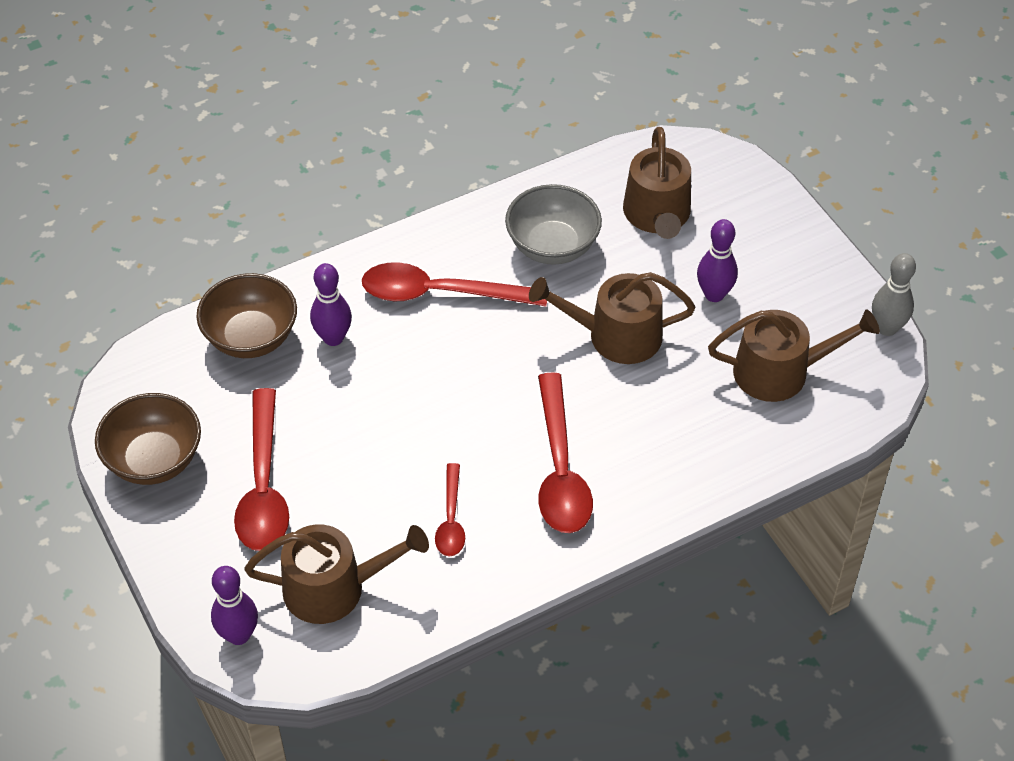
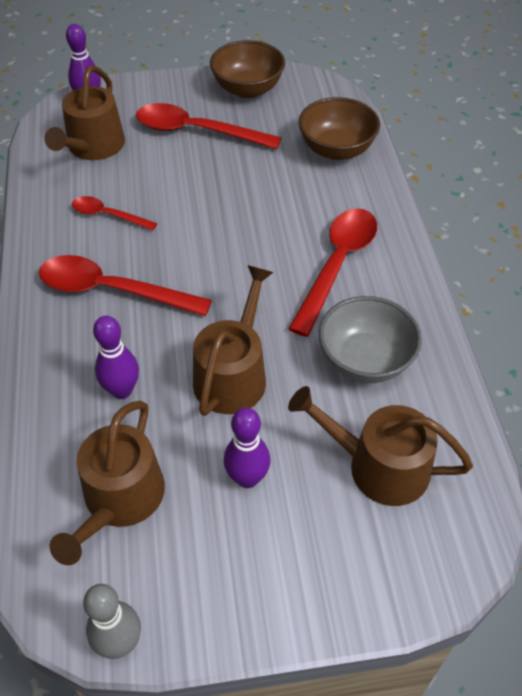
camera: 110 degrees right, 0 degrees up
purple bowling pin [310,263,352,346] -> purple bowling pin moved to [93,316,139,399]

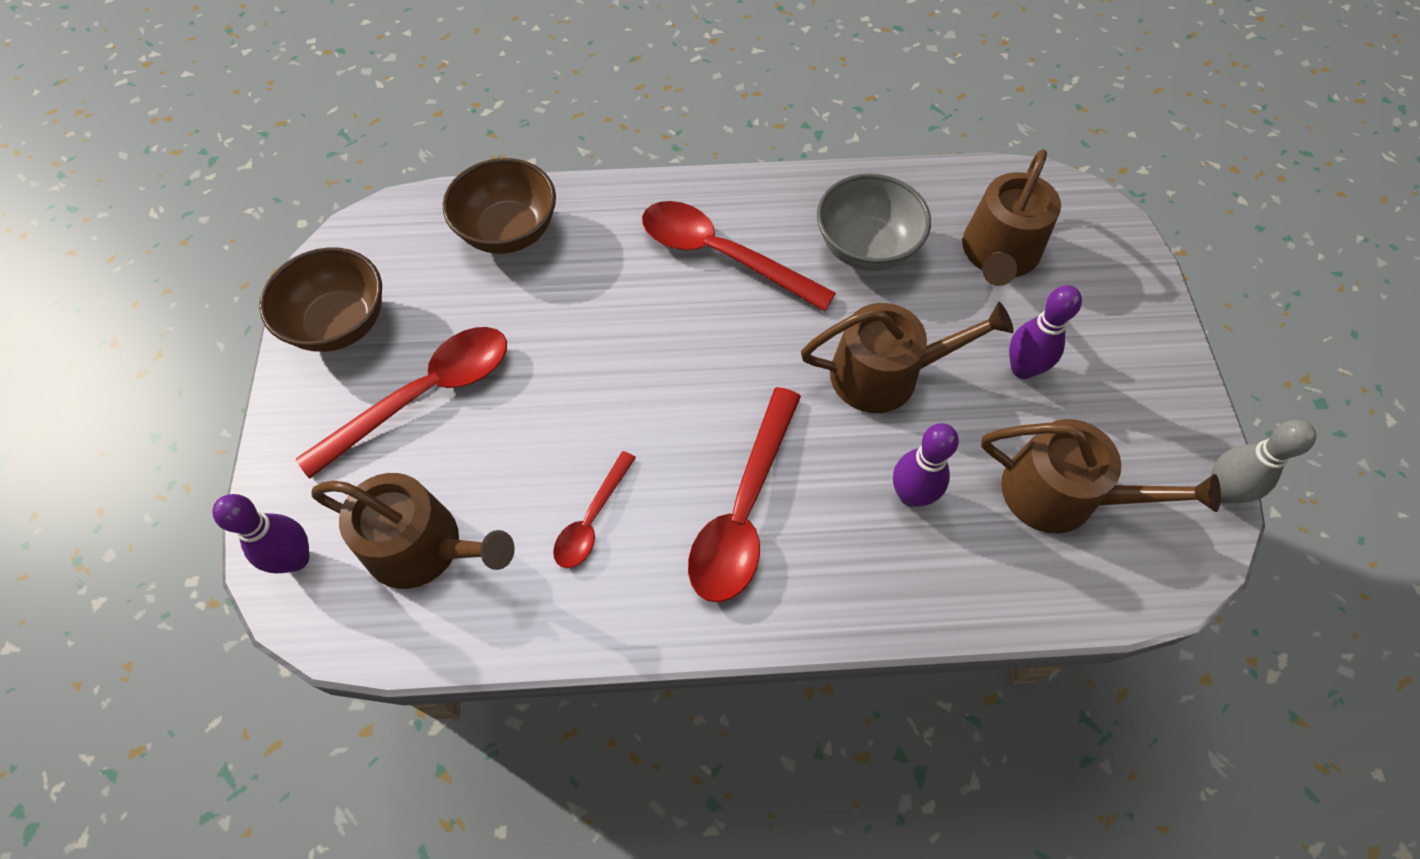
camera: 85 degrees left, 10 degrees up
red spoon [136,103,281,149] -> red spoon turned 150 degrees counterclockwise [296,327,507,479]
brown watering can [193,265,273,416] -> brown watering can turned 150 degrees clockwise [801,302,1014,413]

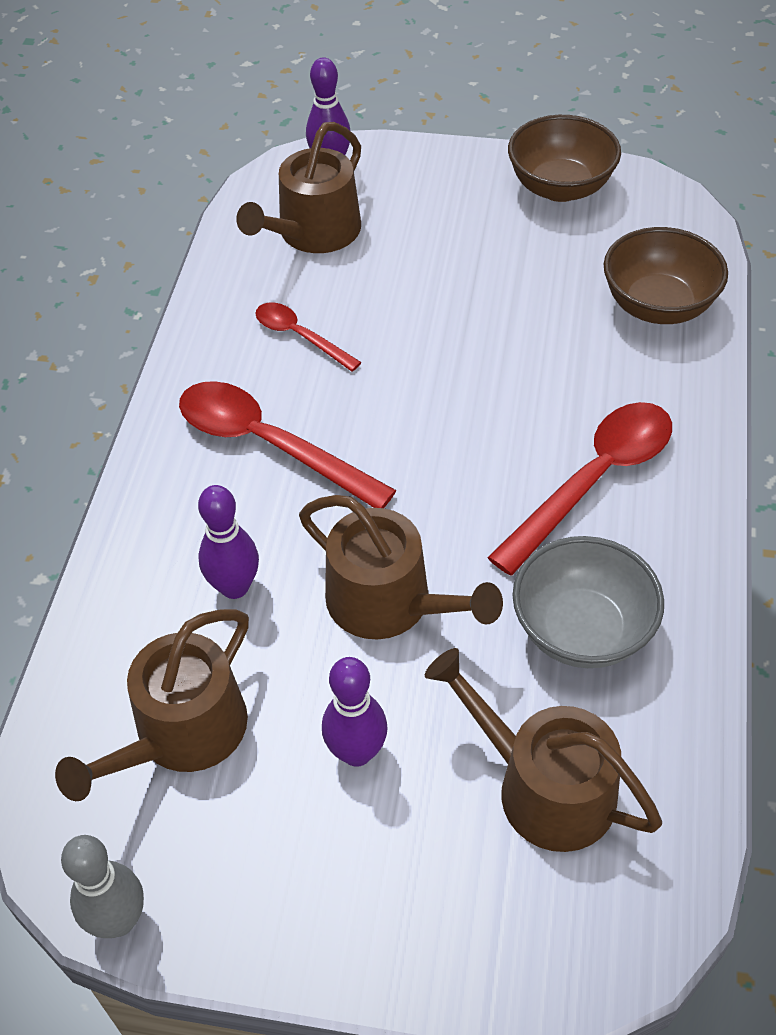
camera: 105 degrees right, 10 degrees down
red spoon [296,327,507,479] -> none
brown watering can [801,302,1014,413] -> brown watering can turned 60 degrees counterclockwise [299,495,503,640]

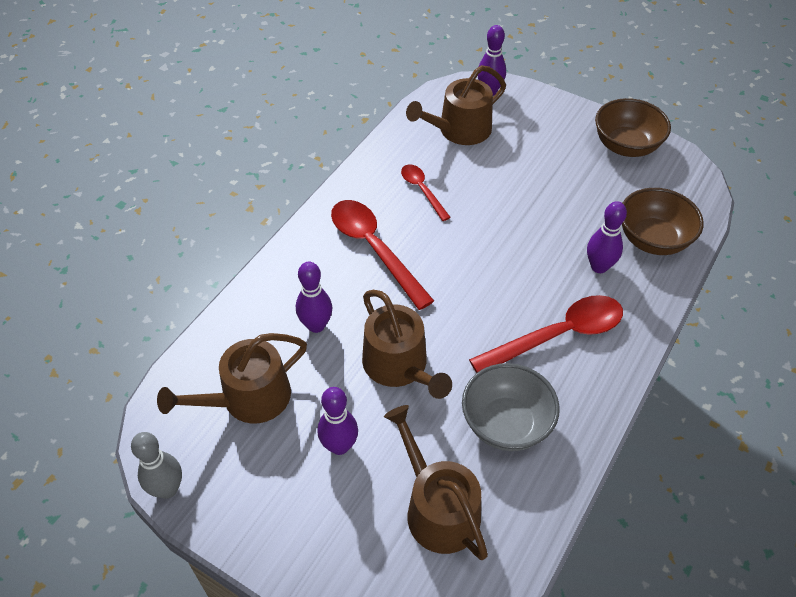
camera: 20 degrees right, 0 degrees up
none -> purple bowling pin [587,201,627,273]

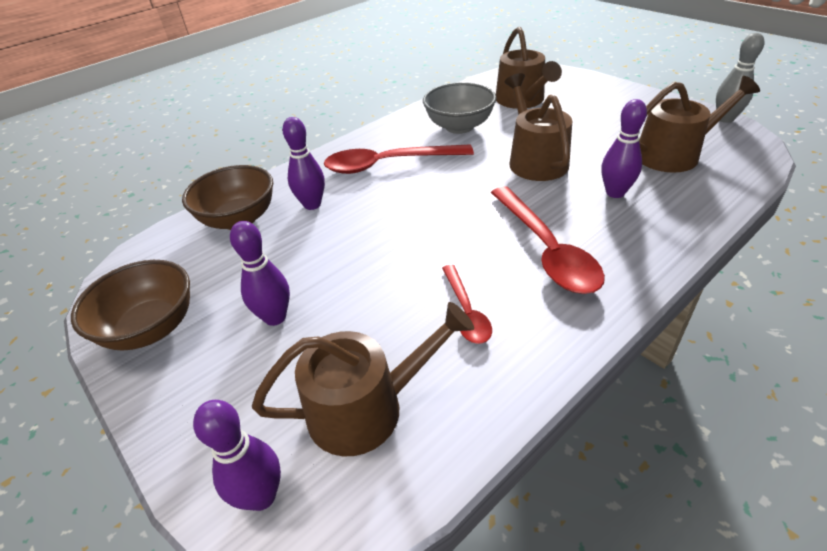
camera: 160 degrees left, 10 degrees down
purple bowling pin [317,387,358,455] -> purple bowling pin moved to [230,221,290,326]

